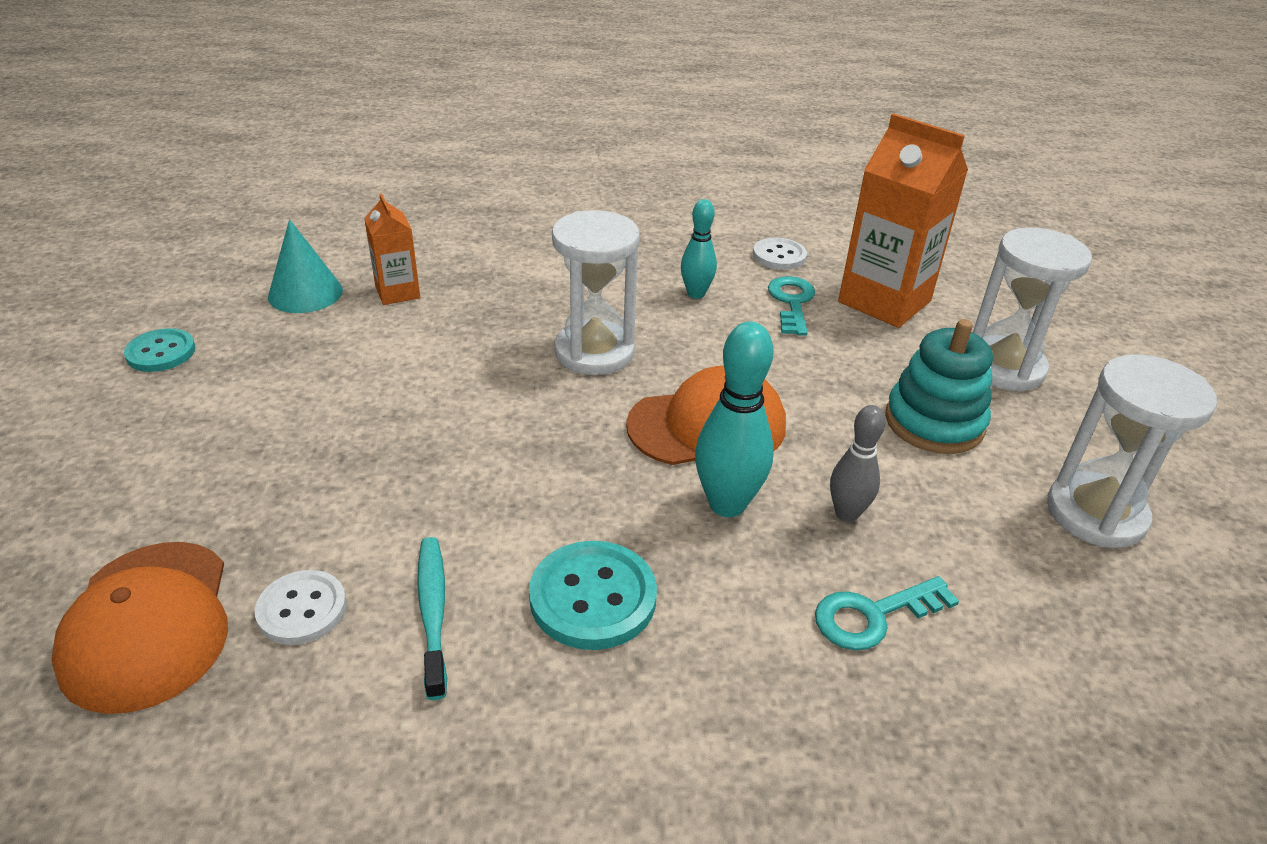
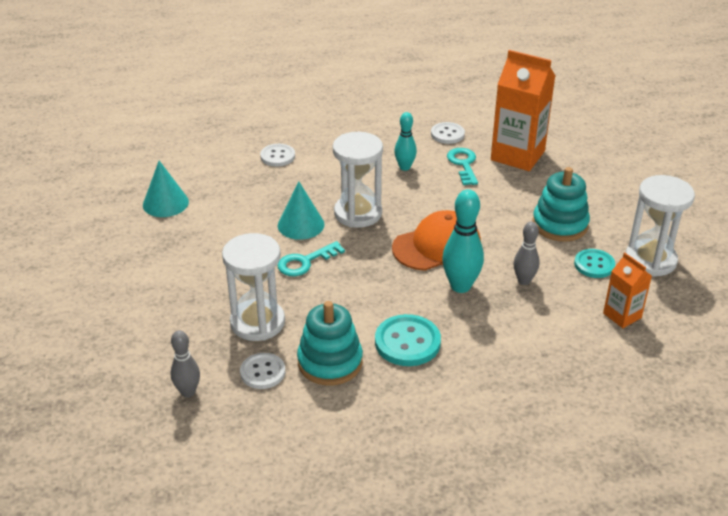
camera: 10 degrees left, 0 degrees up
orange cap [51,542,228,714] -> grey bowling pin [170,330,200,397]
turquoise button [124,328,195,372] -> turquoise button moved to [574,249,615,278]
orange carton [364,193,420,305] -> orange carton moved to [603,252,652,328]
turquoise toothbrush [417,537,447,700] -> turquoise stacking toy [297,301,363,386]
turquoise key [815,576,959,650] -> turquoise key moved to [277,241,345,276]
white hourglass [973,227,1092,392] -> white hourglass moved to [222,233,285,341]
none -> white button [260,144,295,167]
none -> turquoise cone [278,182,325,240]

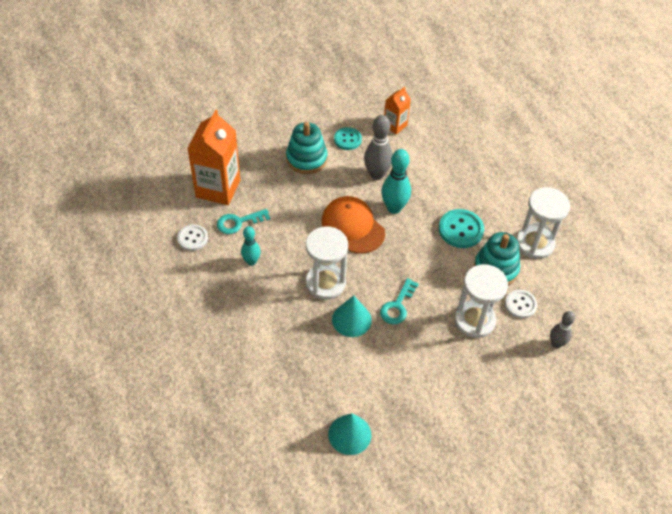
camera: 105 degrees left, 15 degrees up
white button [260,144,295,167] -> none
turquoise key [277,241,345,276] -> turquoise key turned 75 degrees clockwise [380,278,419,324]
grey bowling pin [514,222,539,285] -> grey bowling pin [364,115,393,180], size x1.59
white hourglass [626,175,695,277] -> white hourglass moved to [516,187,570,259]

